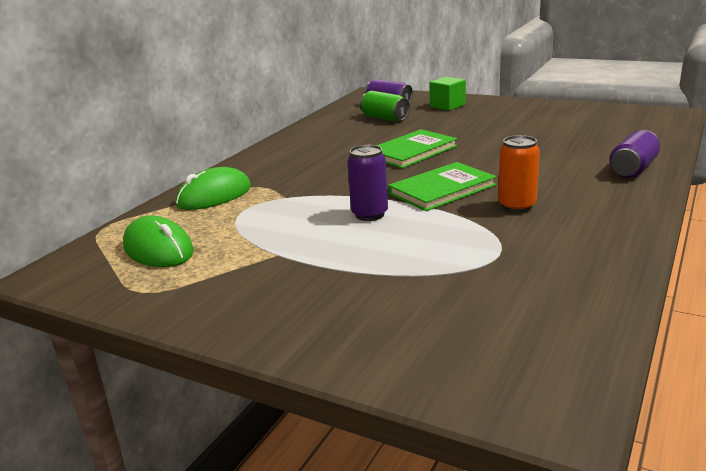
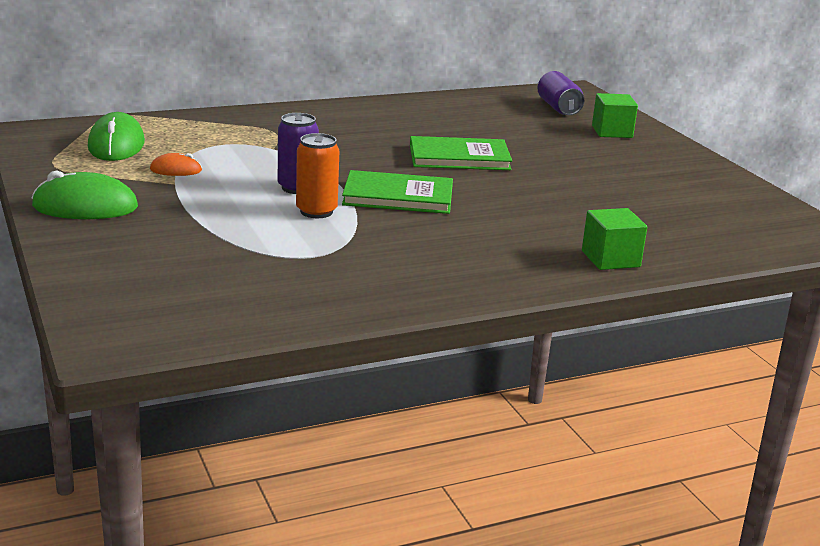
camera: 35 degrees right, 0 degrees up
green mouse [175,167,251,210] -> green mouse moved to [32,171,138,219]
green can [360,91,410,122] -> none
orange can [498,135,540,213] -> orange can moved to [296,133,339,218]
purple can [609,130,660,178] -> green cube [582,208,647,270]
none -> orange mouse [150,153,202,176]

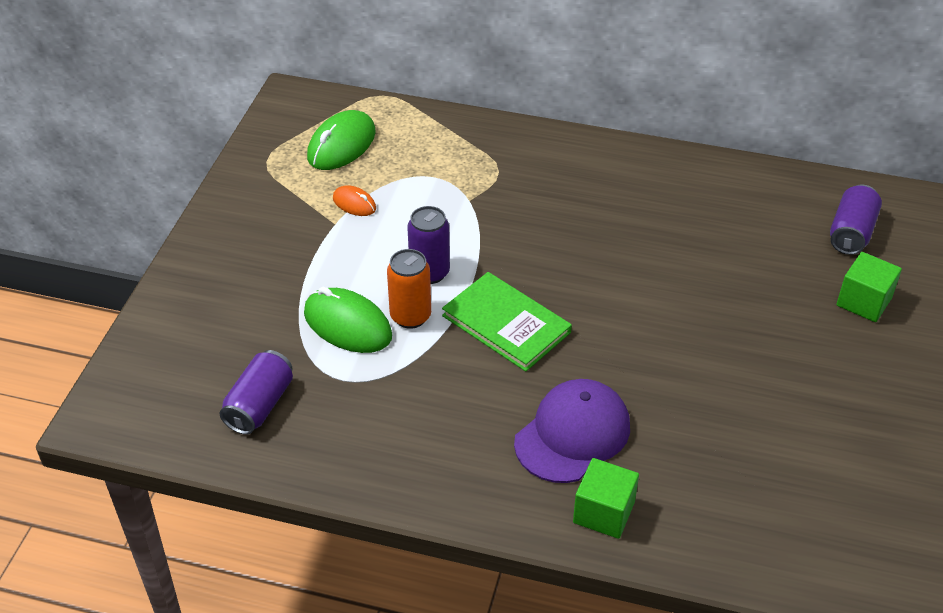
camera: 40 degrees right, 20 degrees up
green mouse [32,171,138,219] -> green mouse moved to [304,287,392,353]
green book [410,136,512,170] -> none
none -> purple can [220,350,293,435]
none -> purple cap [514,379,630,483]

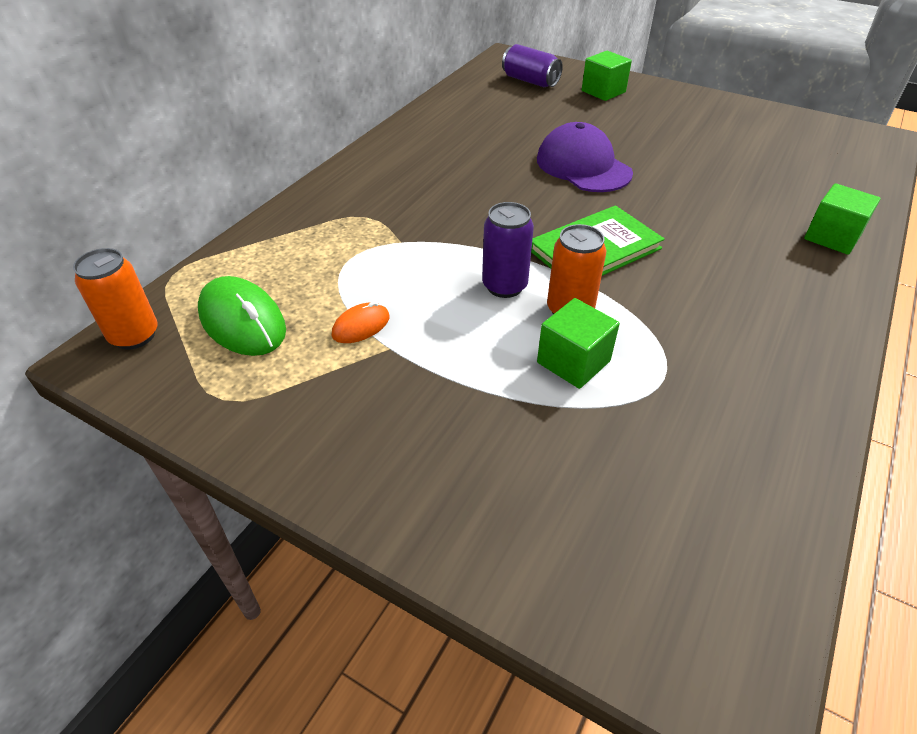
camera: 75 degrees left, 0 degrees up
purple can [220,350,293,435] -> none
green mouse [304,287,392,353] -> green cube [537,298,620,389]
purple cap [514,379,630,483] -> purple cap moved to [537,122,633,192]
none -> orange can [73,248,158,350]

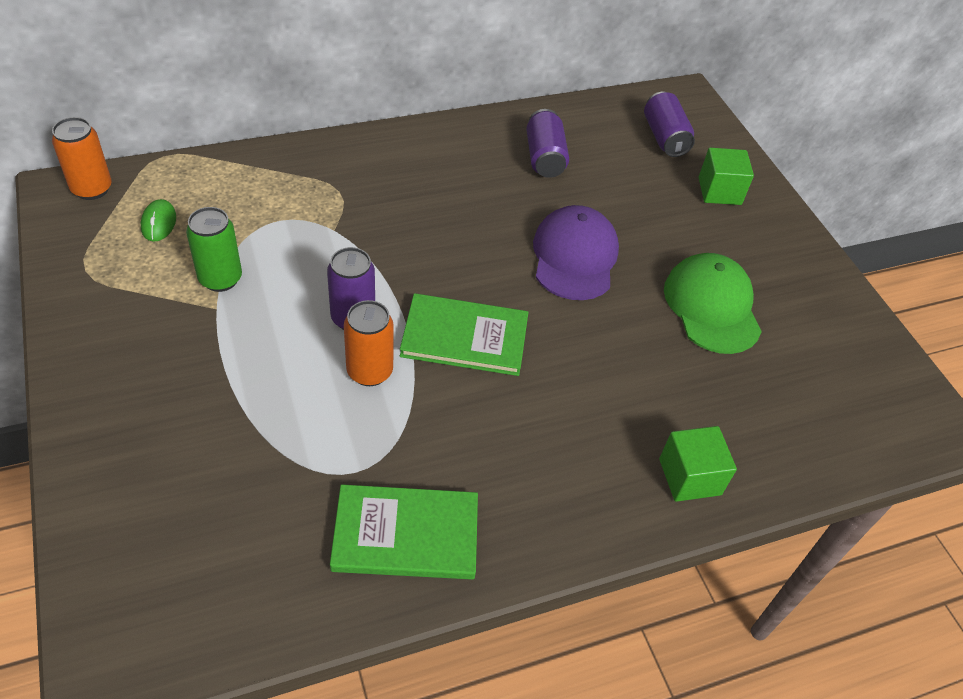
camera: 35 degrees right, 5 degrees up
green mouse [198,276,286,356] -> green mouse [141,199,176,242], size x0.54
orange mouse [332,301,389,343] -> green can [186,207,242,292]
green cube [537,298,620,389] -> none
none -> green book [330,484,478,579]
none -> purple can [526,109,569,178]
none -> green cap [664,253,762,354]

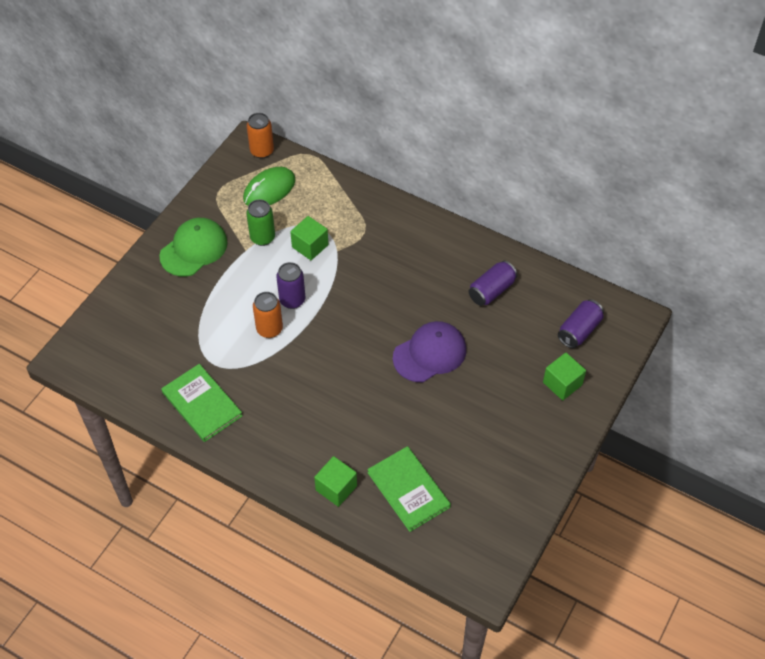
camera: 55 degrees right, 5 degrees up
green mouse [141,199,176,242] -> green mouse [243,167,296,206], size x1.85
green book [400,293,529,376] -> green book moved to [367,446,451,532]
green cap [664,253,762,354] -> green cap moved to [159,218,228,277]
none -> green cube [290,216,329,260]

